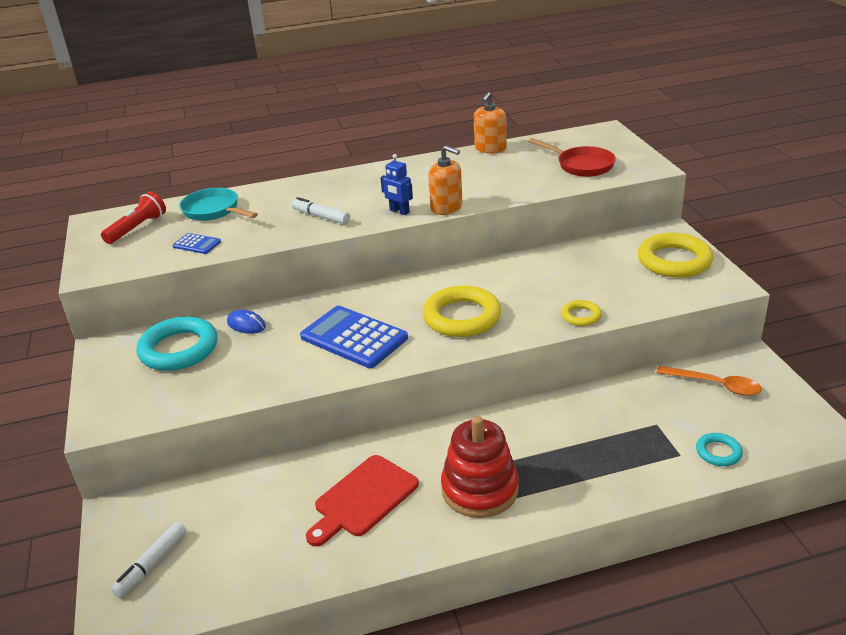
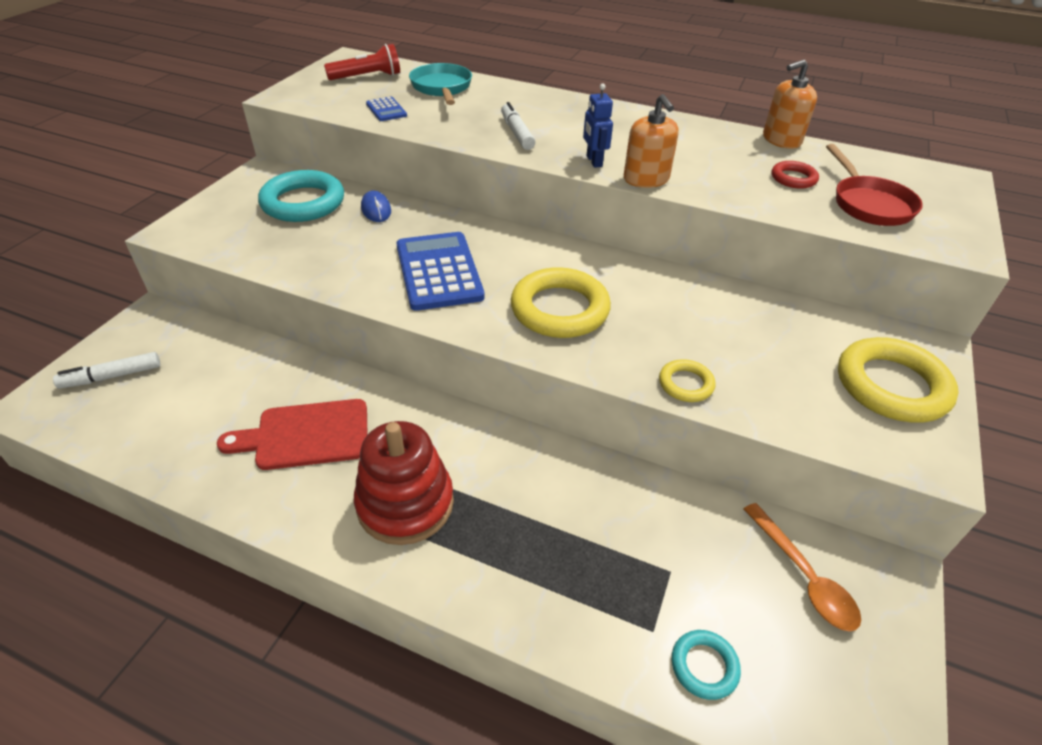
camera: 35 degrees right, 10 degrees up
none -> red ring [772,161,819,189]

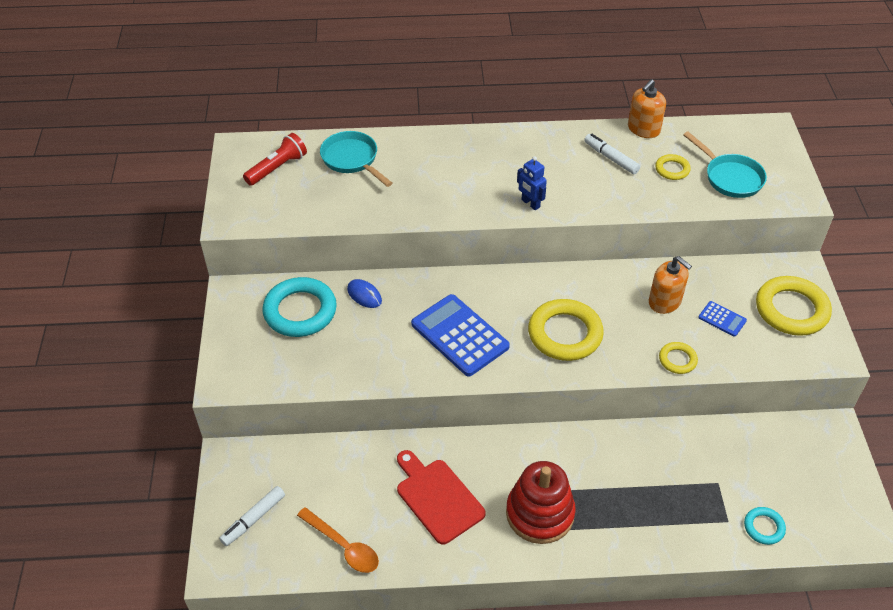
camera: 25 degrees left, 5 degrees up
red cutting board [217,399,367,470] -> red cutting board turned 90 degrees clockwise [397,450,486,544]
blue calculator [366,97,407,121] -> blue calculator moved to [698,301,747,337]
white marker [501,102,535,150] -> white marker moved to [584,134,640,174]
orange soap dispenser [624,94,679,188] -> orange soap dispenser moved to [649,256,692,314]
orange spoon [743,503,861,631] -> orange spoon moved to [297,507,379,573]
red ring [772,161,819,189] -> yellow ring [655,154,691,180]
red pan [826,144,923,226] -> turquoise pan [683,132,767,198]

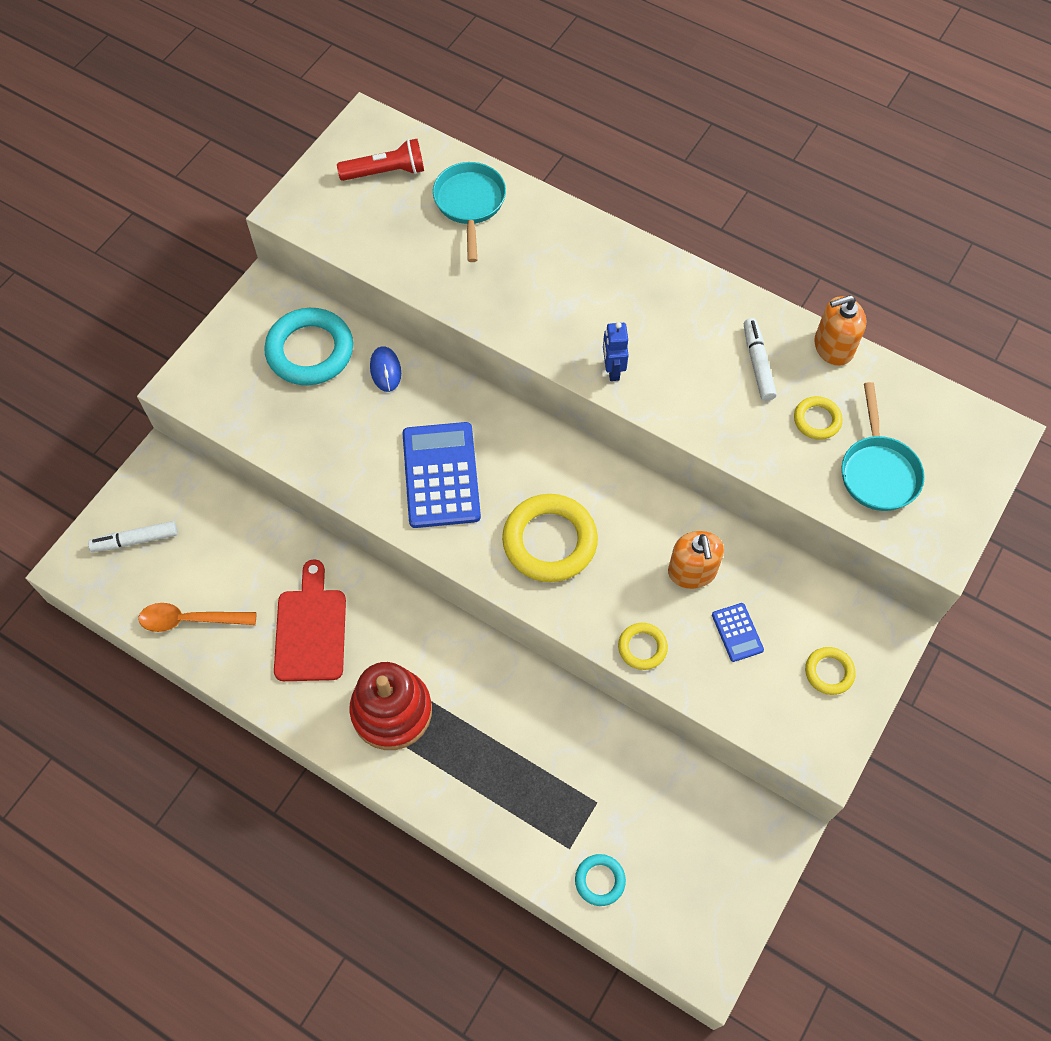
camera: 35 degrees right, 15 degrees up
orange spoon [297,507,379,573] -> orange spoon turned 105 degrees clockwise [138,603,257,632]
yellow ring [756,276,832,336] -> yellow ring [805,647,856,695], size x0.50

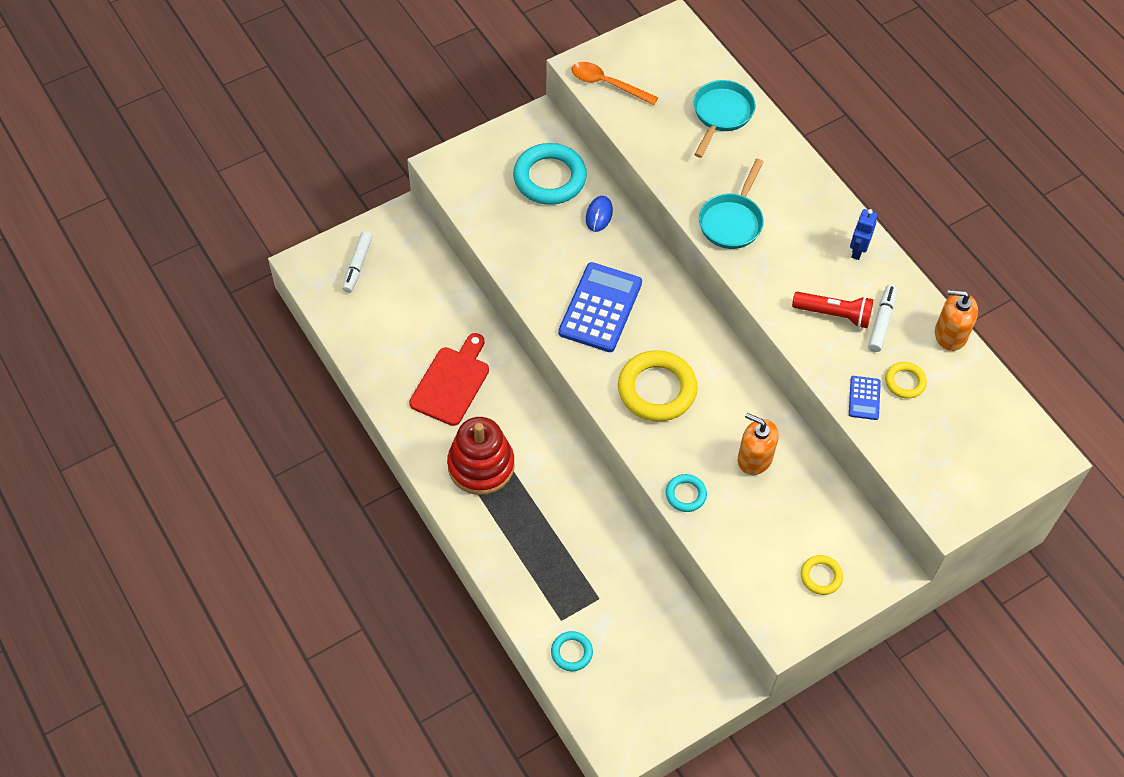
camera: 25 degrees right, 5 degrees down
white marker [88,521,178,552] -> white marker turned 90 degrees counterclockwise [342,231,373,293]
orange spoon [138,603,257,632] -> orange spoon moved to [572,62,658,105]
red flashlight [337,139,424,181] -> red flashlight moved to [792,292,873,328]
blue robot [603,322,629,381] -> blue robot moved to [850,209,878,260]
yellow ring [618,623,668,670] -> turquoise ring [666,474,707,512]
orange soap dispenser [668,531,724,589] -> orange soap dispenser turned 105 degrees clockwise [738,413,779,475]
blue calculator [712,603,764,662] -> blue calculator moved to [849,376,881,420]
turquoise pan [842,382,925,511] -> turquoise pan moved to [699,159,764,249]

